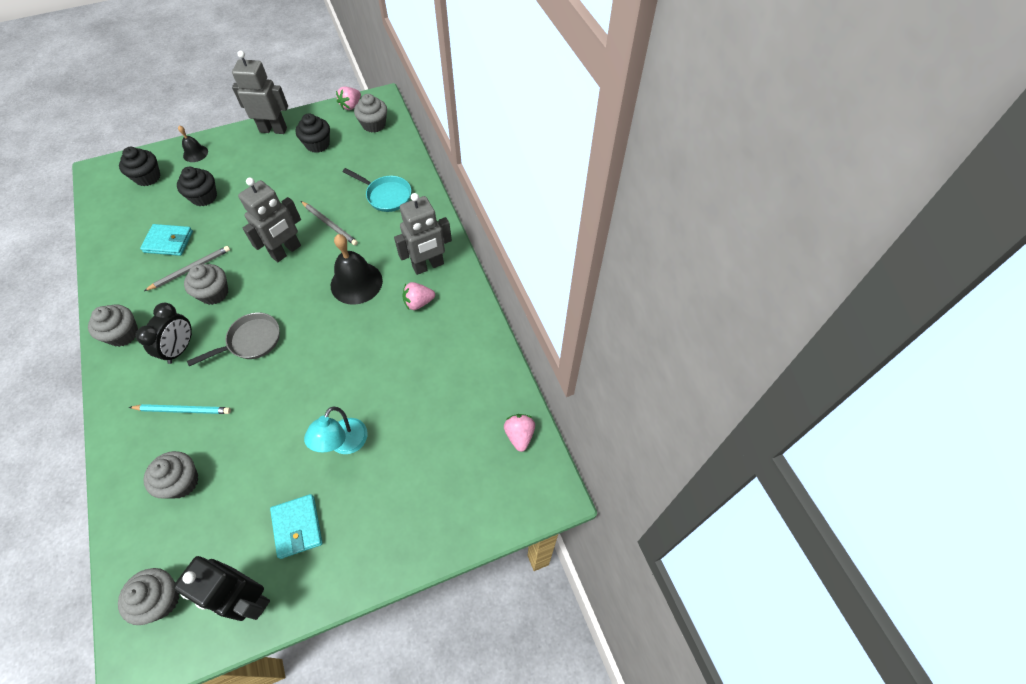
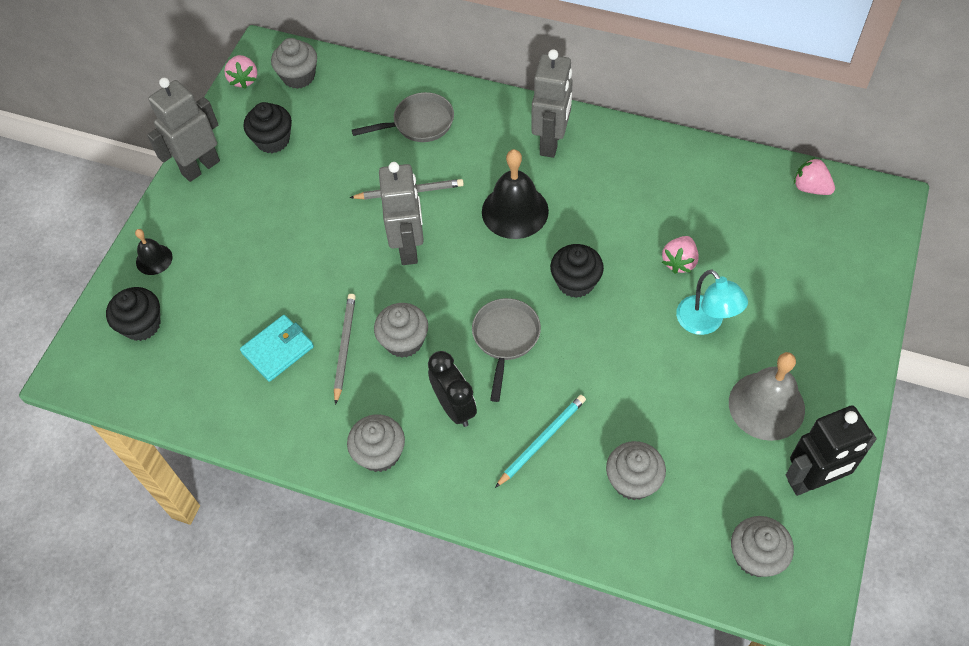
camera: 45 degrees left, 0 degrees up
black cupcake [177,167,217,206] -> black cupcake moved to [550,244,604,298]
turquoise wallet [270,494,323,559] -> grey bell [729,352,805,441]
turquoise pan [343,168,411,212] -> grey pan [352,92,454,142]
pink strawberry [402,282,435,310] -> pink strawberry moved to [662,236,699,274]

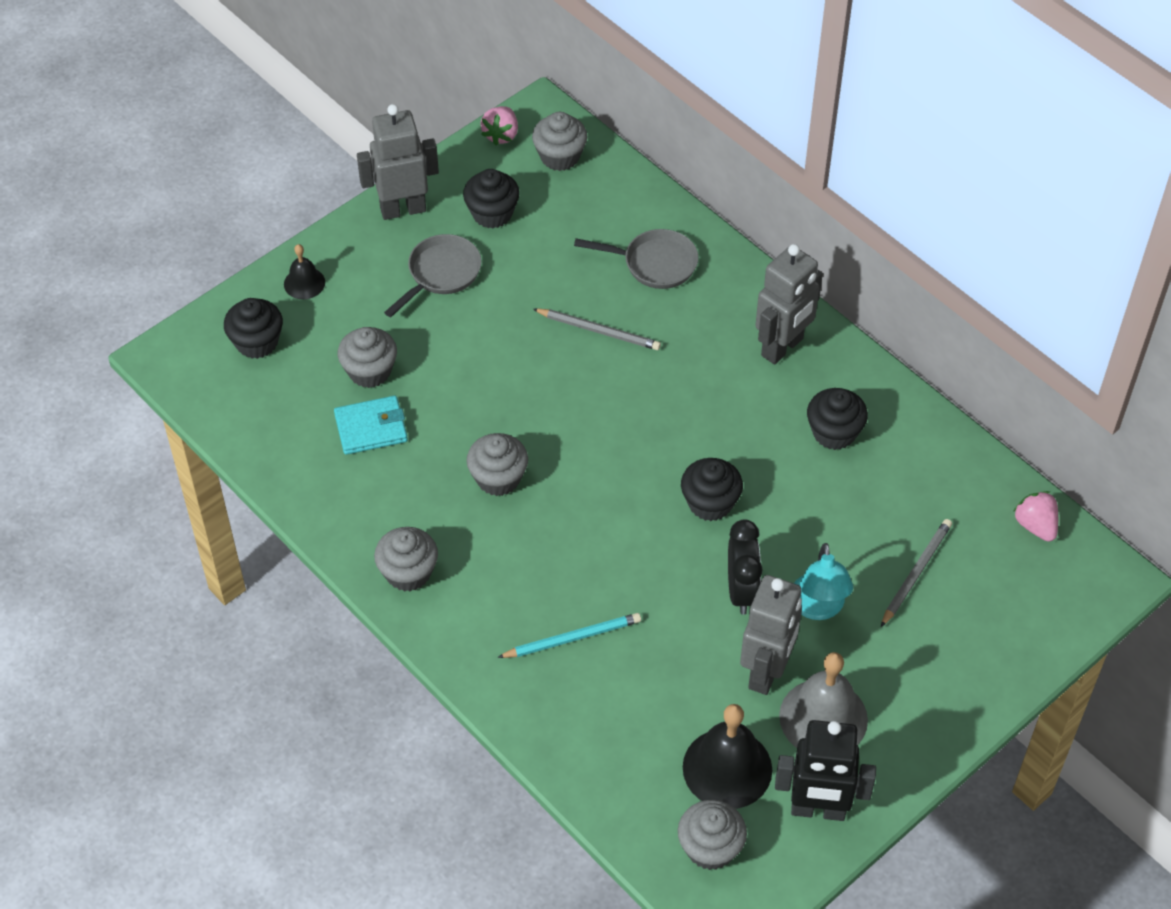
camera: 25 degrees right, 5 degrees down
grey pencil [334,294,356,405] -> grey pencil moved to [881,519,952,627]
grey robot [379,162,424,265] -> grey robot moved to [740,575,802,695]
black clock [428,351,477,427] -> black clock moved to [728,519,763,615]
grey pan [472,298,541,402] -> grey pan moved to [384,234,482,317]
black bell [482,149,549,239] -> black bell moved to [683,704,772,809]
grey cupcake [606,441,666,500] -> grey cupcake moved to [338,327,397,388]
pink strawberry [662,236,699,274] -> none
none -> black cupcake [807,388,868,450]

